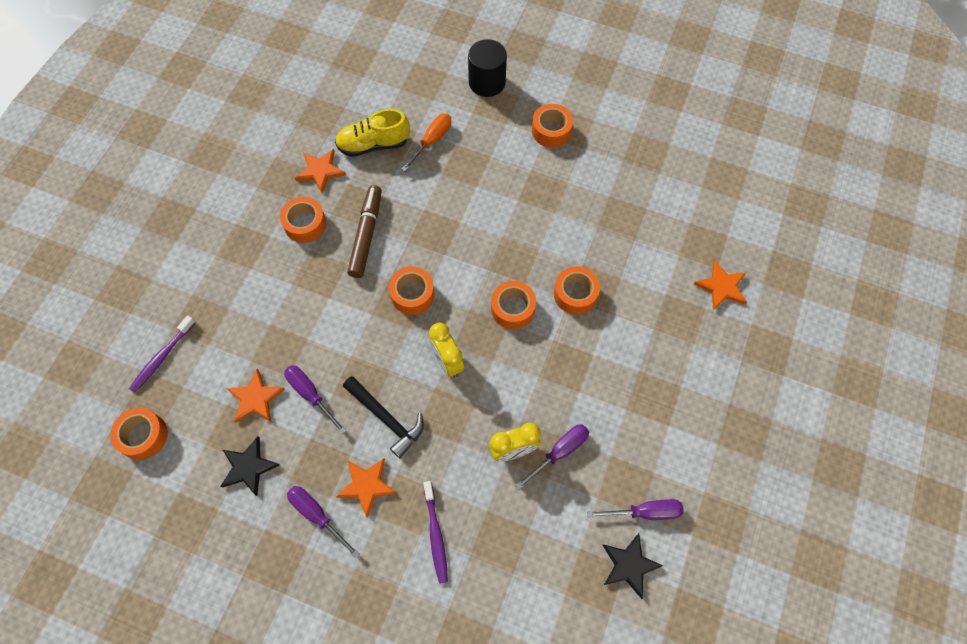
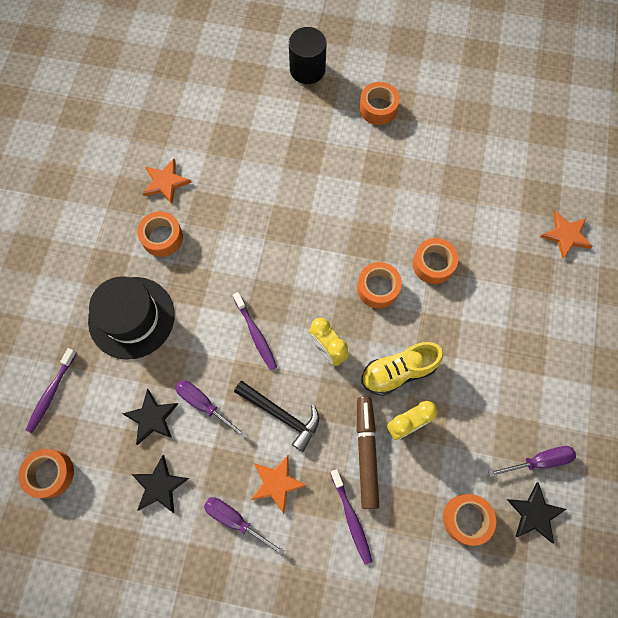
camera: 10 degrees left, 5 degrees up
orange star [227,369,285,423] -> black star [122,389,178,445]
yellow shoe [335,109,410,157] -> yellow shoe moved to [362,342,444,396]
brown marker [347,185,382,278] -> brown marker moved to [357,396,379,509]
orange tape [389,267,435,315] -> orange tape moved to [443,494,496,546]
orange screwdriver [401,114,451,171] -> none
purple screwdriver [515,424,589,490] -> none
none -> black hat [88,276,175,360]
none -> purple toothbrush [233,292,277,371]

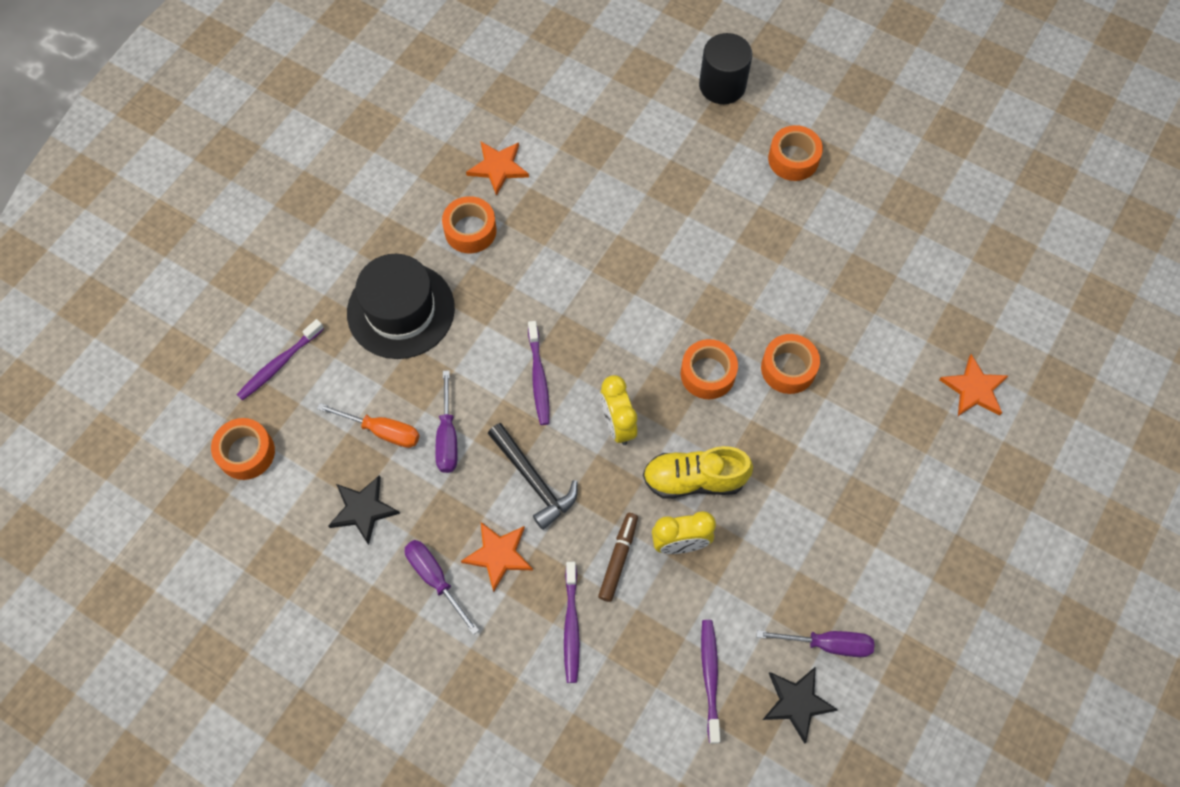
camera: 20 degrees right, 5 degrees down
black star [122,389,178,445] -> orange screwdriver [317,403,420,448]
purple screwdriver [175,380,247,439] -> purple screwdriver turned 150 degrees counterclockwise [435,370,458,473]
brown marker [357,396,379,509] -> brown marker [598,513,638,602], size x0.66
orange tape [443,494,496,546] -> purple toothbrush [701,620,720,744]

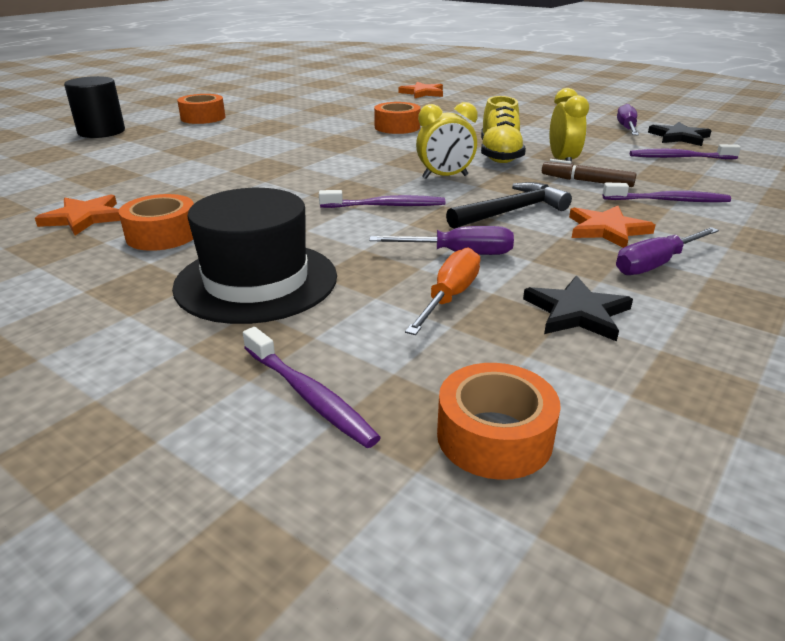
camera: 85 degrees left, 35 degrees down
orange tape [681,339,738,399] -> none

